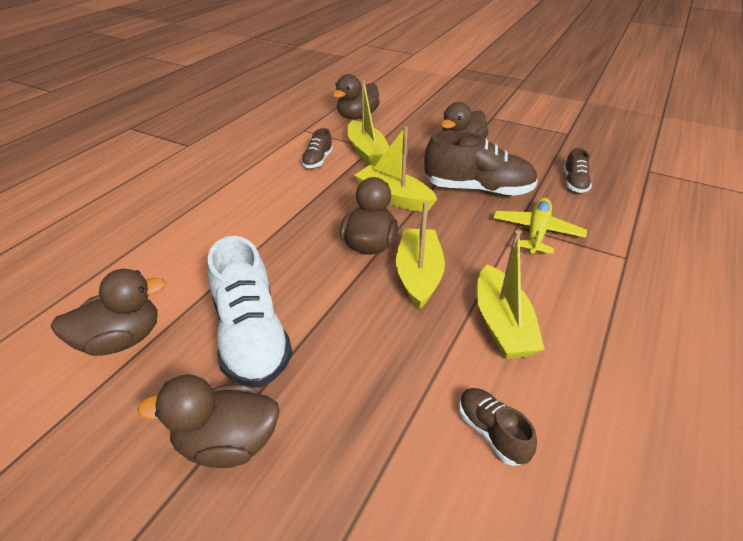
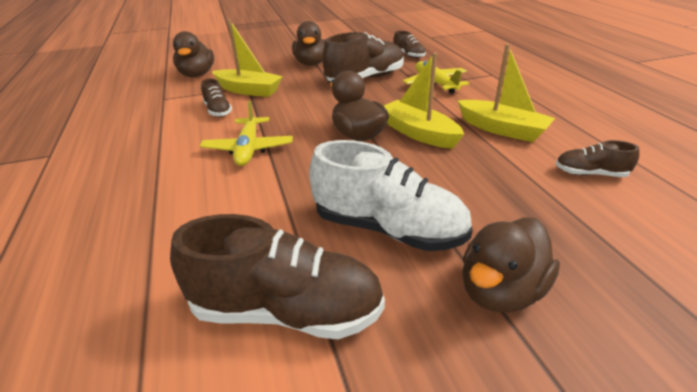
camera: 45 degrees left, 5 degrees down
brown duck [51,269,166,356] -> brown shoe [170,214,385,339]
yellow boat [354,126,437,212] -> none
none -> yellow plane [200,100,293,166]

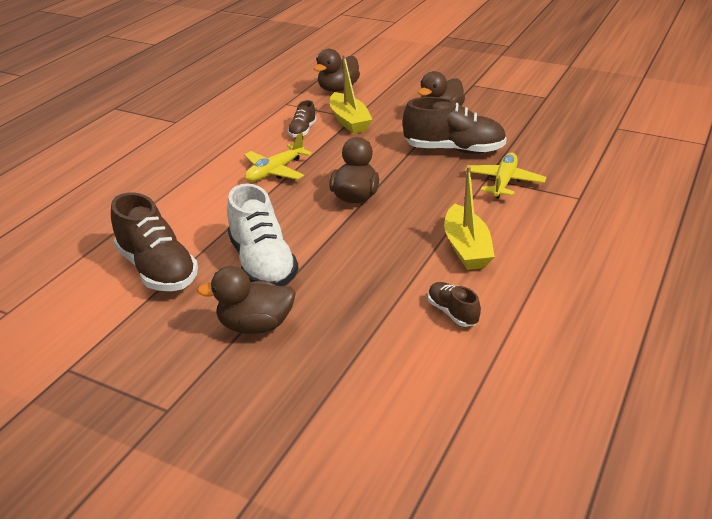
camera: 45 degrees right, 0 degrees up
yellow boat [384,52,464,149] -> none
brown shoe [393,31,426,58] -> none

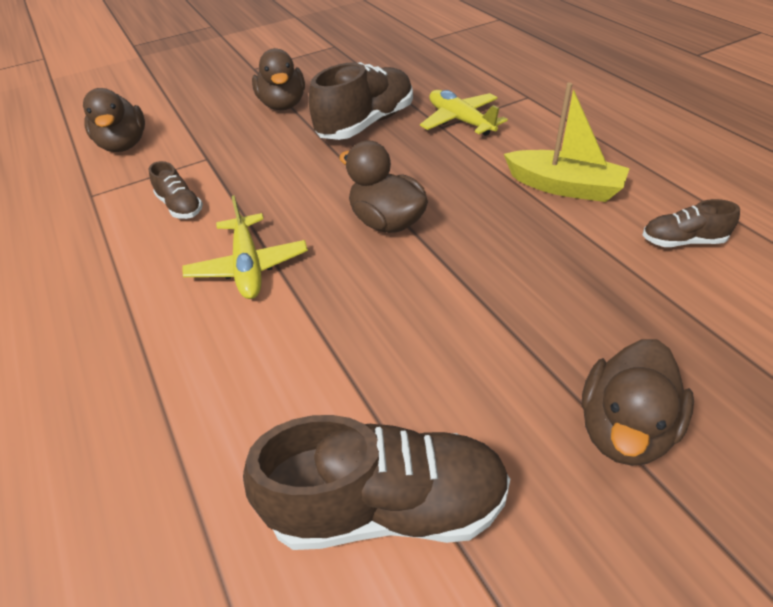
camera: 55 degrees left, 10 degrees up
white shoe [227,184,299,286] -> none
yellow boat [330,54,373,134] -> none

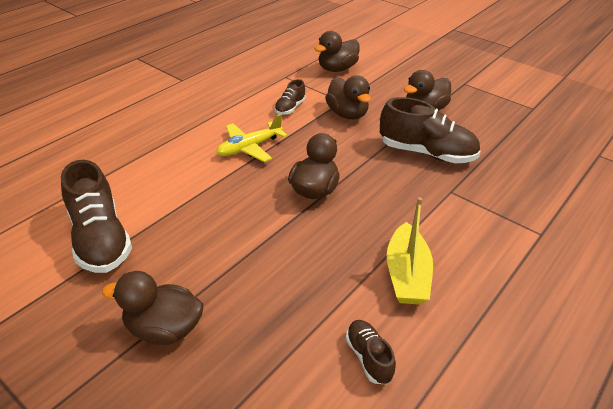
camera: 65 degrees right, 5 degrees down
yellow plane [420,90,508,136] -> none
none -> brown duck [325,76,371,119]

